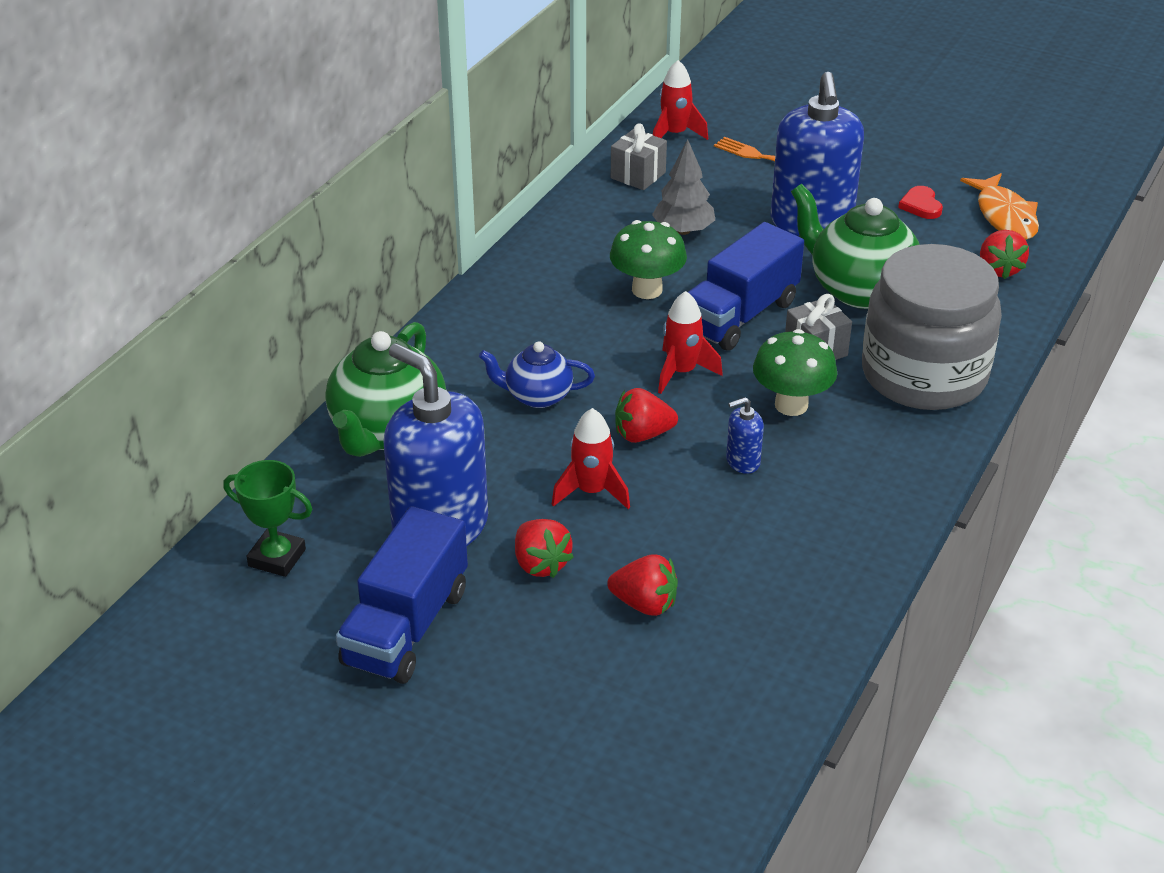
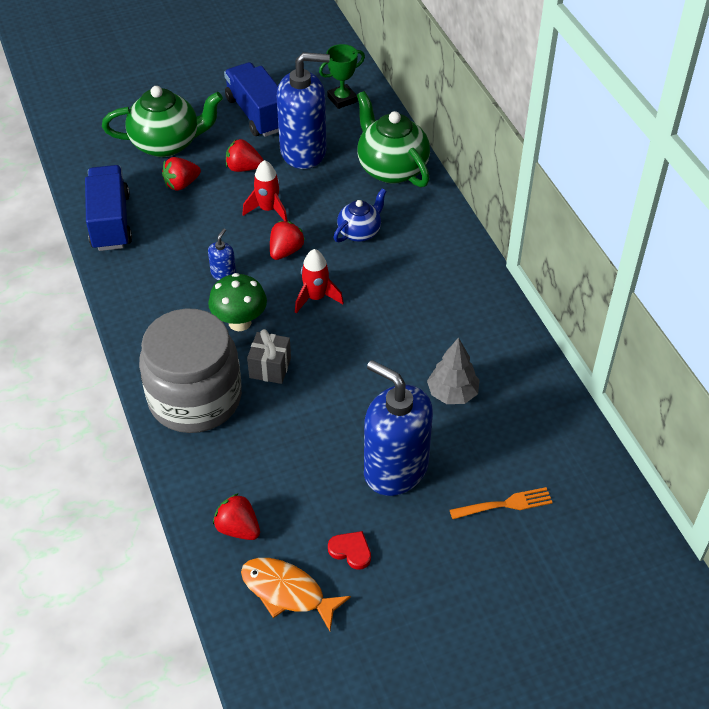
camera: 130 degrees right, 10 degrees up
green mushroom [610,220,687,299] -> none
grey gift [611,123,667,190] -> none
red rocket [653,60,708,140] -> none
blue truck [688,222,804,351] -> blue truck moved to [85,165,132,251]
green teapot [791,184,920,309] -> green teapot moved to [102,86,223,157]

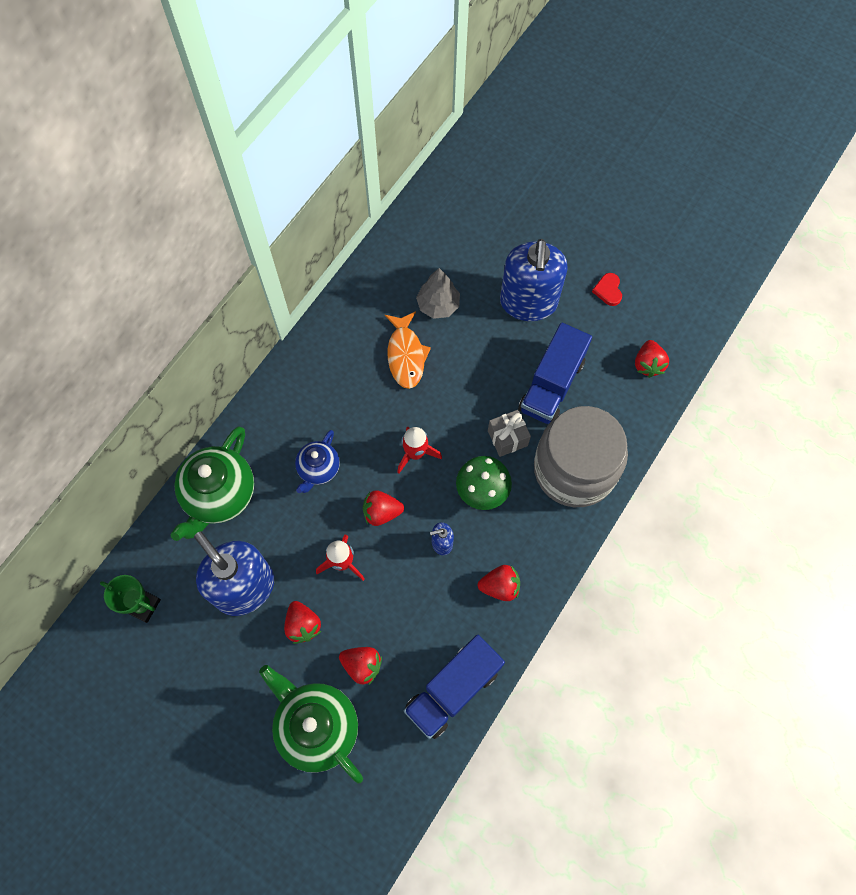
camera: 125 degrees left, 20 degrees up
blue truck [224,62,279,137] -> blue truck moved to [518,323,592,424]
orange fish [241,558,351,631] -> orange fish moved to [385,311,431,389]
blue teapot [334,188,387,242] -> blue teapot turned 75 degrees counterclockwise [295,430,340,493]
orange fork [450,487,553,519] -> none
none -> red strawberry [478,565,520,601]

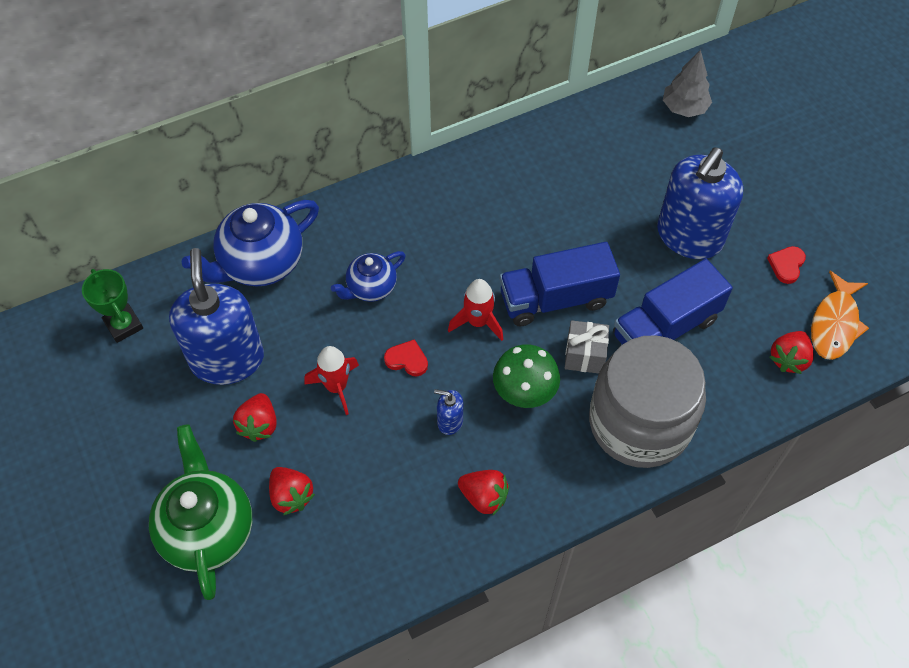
camera: 30 degrees right, 10 degrees down
green teapot [171,427,254,541] -> blue teapot [182,200,319,287]
red strawberry [363,490,404,526] -> red heart [384,339,428,376]
orange fish [385,311,431,389] -> orange fish moved to [811,271,869,360]
blue truck [404,635,505,739] -> blue truck moved to [500,242,620,326]
grey tree [416,268,460,319] -> grey tree moved to [663,50,712,117]

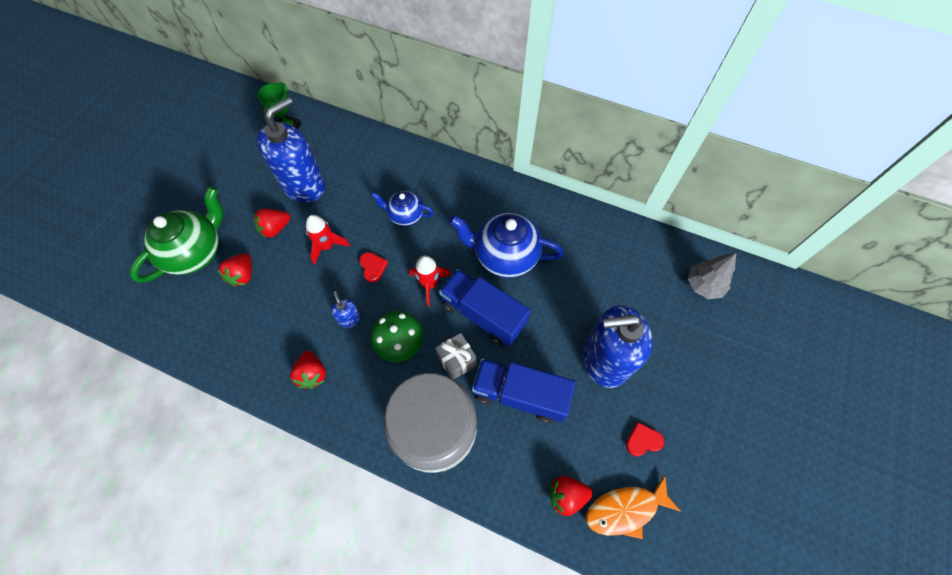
camera: 50 degrees right, 5 degrees up
blue teapot [182,200,319,287] -> blue teapot moved to [449,212,564,278]

